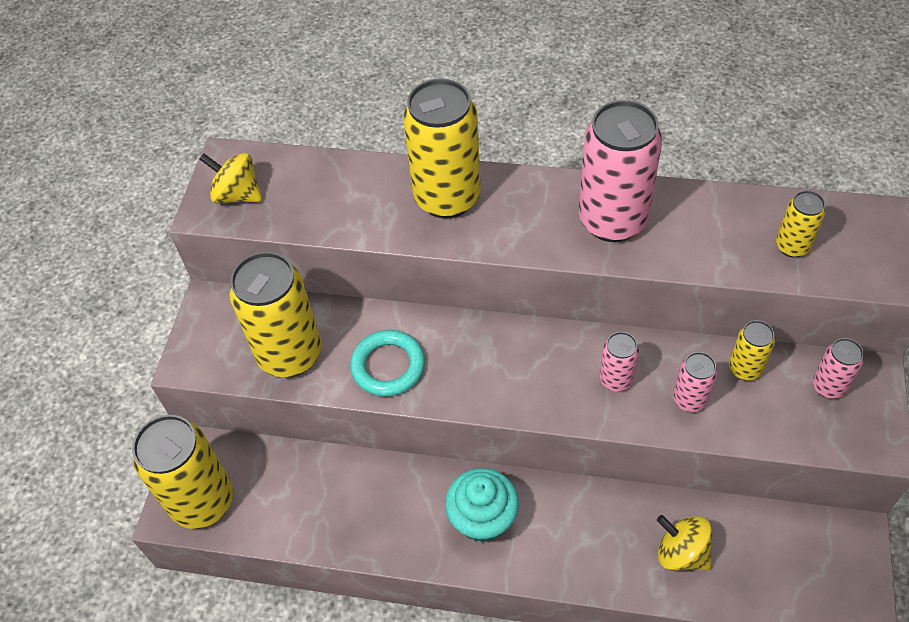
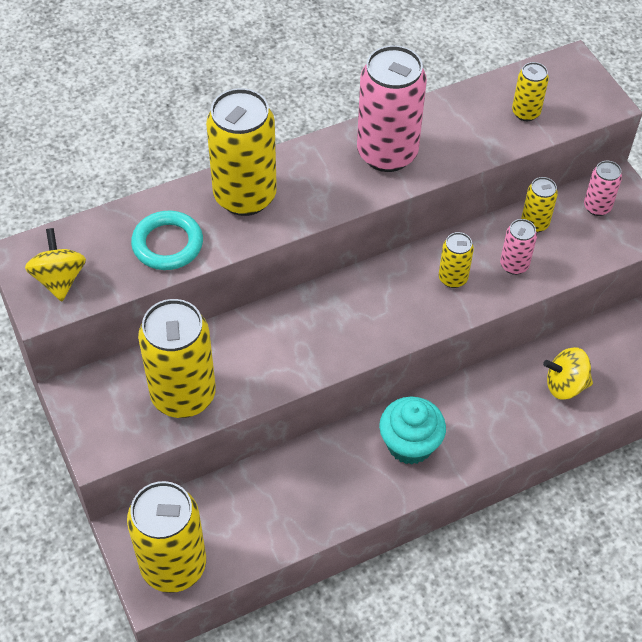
camera: 40 degrees left, 0 degrees up
yellow spinning top [199,153,263,203] -> yellow spinning top turned 90 degrees clockwise [25,228,86,302]
turquoise ring [350,330,425,397] -> turquoise ring moved to [131,211,203,270]
pink can [599,332,639,392] -> yellow can [439,232,474,288]

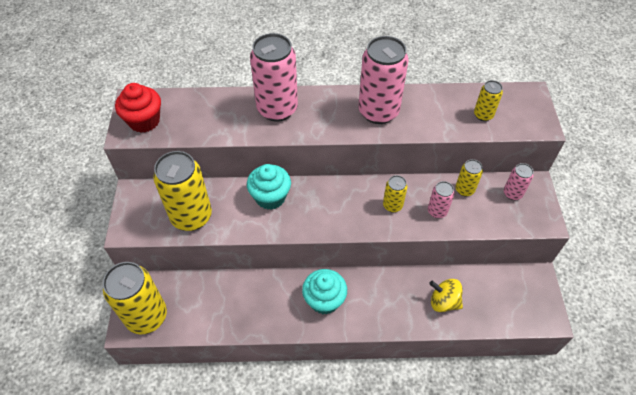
camera: 25 degrees right, 0 degrees up
yellow spinning top [25,228,86,302] -> red cupcake [115,83,161,133]
turquoise ring [131,211,203,270] -> none
yellow can [206,88,277,216] -> pink can [250,33,298,122]
none -> turquoise cupcake [247,164,291,210]

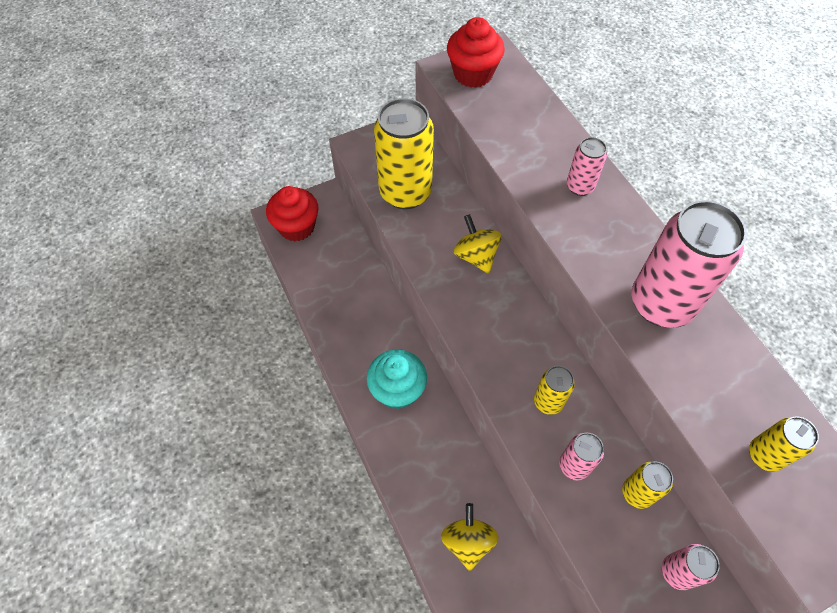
camera: 65 degrees right, 5 degrees up
yellow can [103,262,167,334] -> red cupcake [266,186,319,242]
turquoise cupcake [247,164,291,210] -> yellow spinning top [454,214,502,274]
pink can [250,33,298,122] -> pink can [567,137,607,196], size x0.49

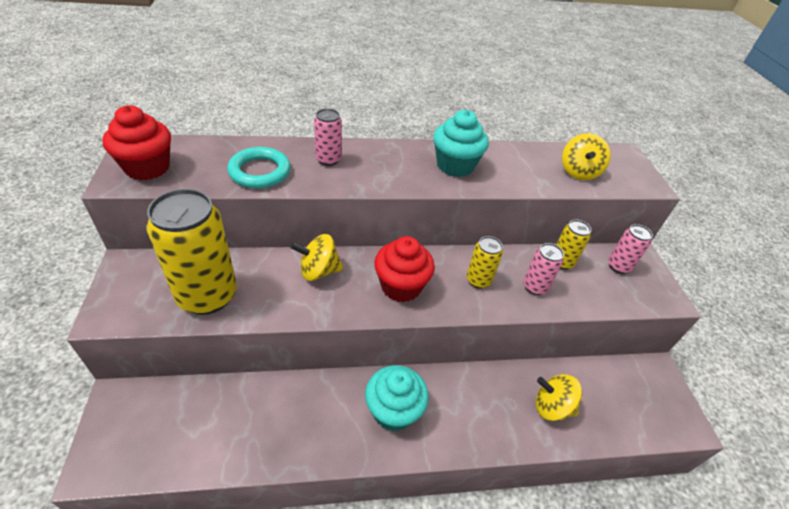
camera: 75 degrees left, 15 degrees down
red cupcake [266,186,319,242] -> red cupcake moved to [374,236,435,302]
pink can [632,200,747,328] -> turquoise cupcake [433,110,489,177]
yellow can [749,416,819,472] -> yellow spinning top [562,133,611,180]
none -> turquoise ring [227,147,291,188]

